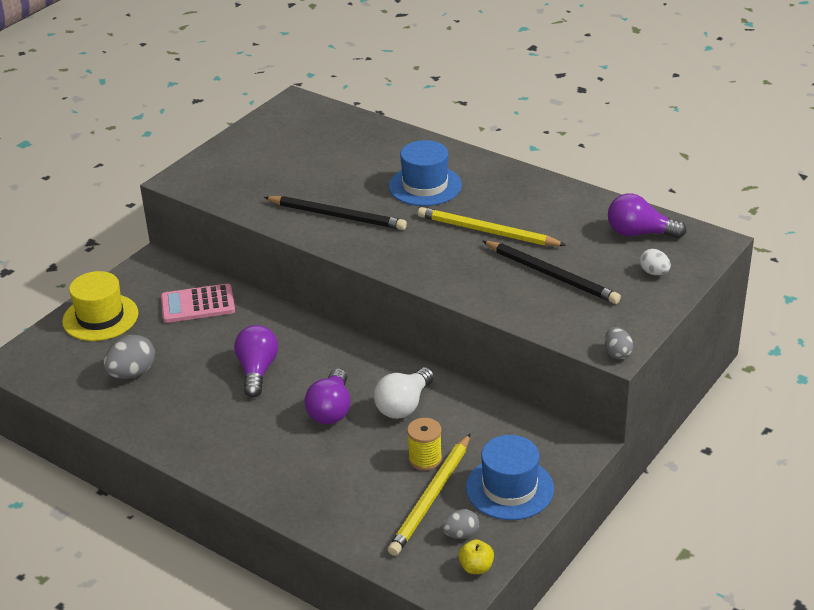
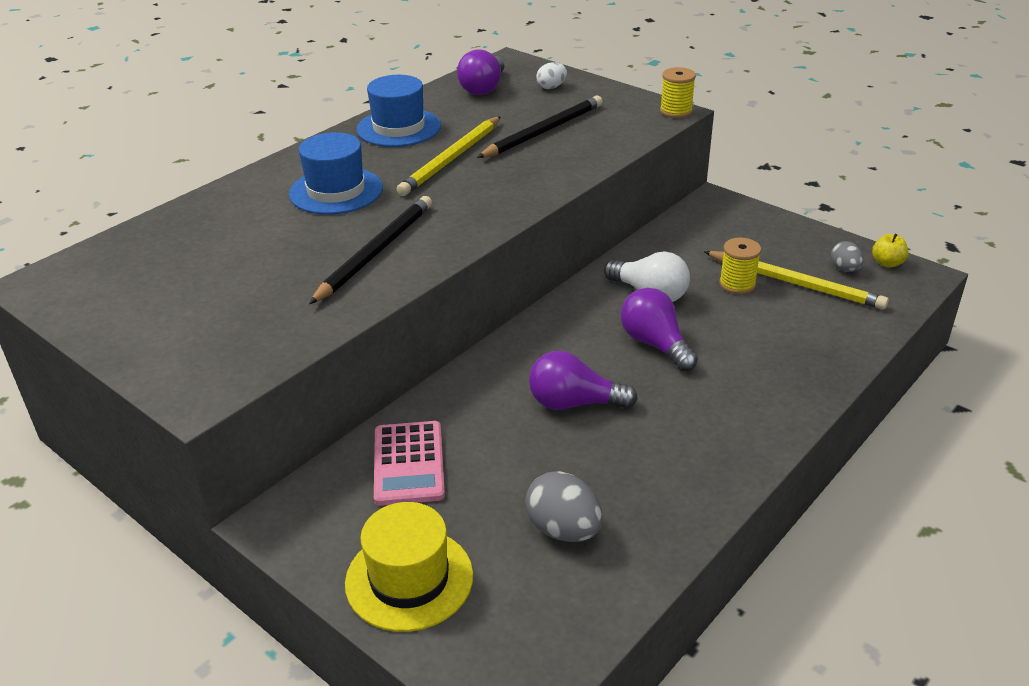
camera: 85 degrees left, 0 degrees up
purple light bulb [304,368,350,424] -> purple light bulb turned 135 degrees counterclockwise [621,288,698,371]
blue hat [466,435,554,520] -> blue hat moved to [357,75,441,147]
grey egg [604,327,633,359] -> yellow spool [660,67,696,118]

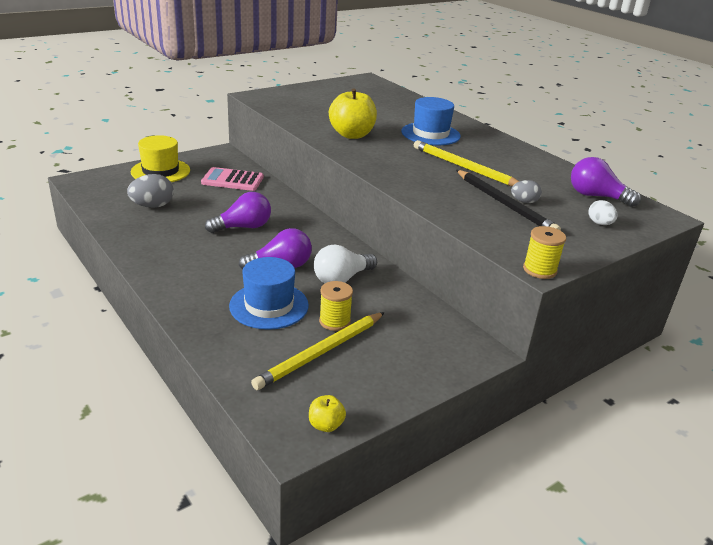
camera: 100 degrees right, 5 degrees down
black pencil [309,196,432,304] -> yellow apple [329,89,377,139]
blue hat [357,75,441,147] -> blue hat moved to [229,257,309,330]
purple light bulb [529,351,638,410] -> purple light bulb turned 45 degrees clockwise [205,192,271,233]
grey egg [831,241,864,272] -> grey egg moved to [511,180,542,203]

